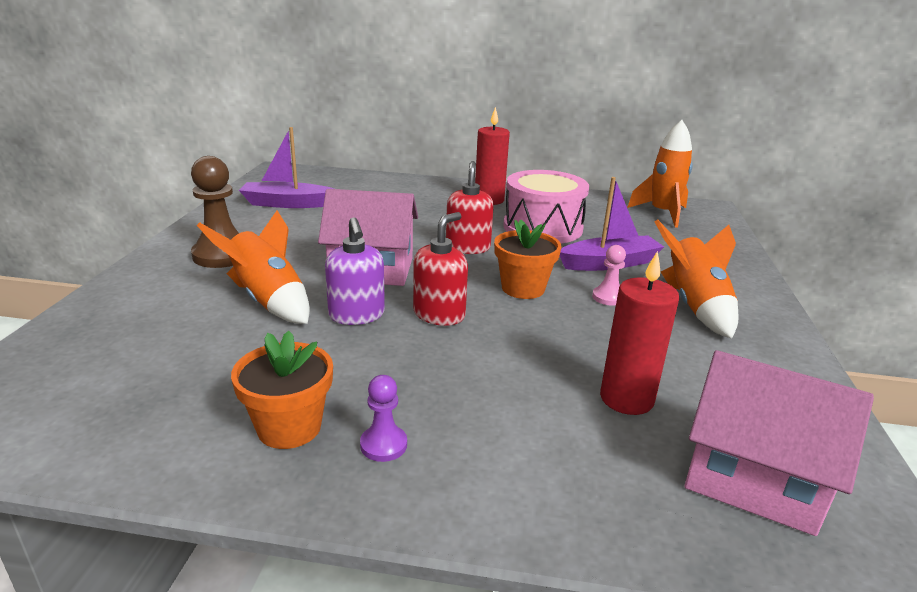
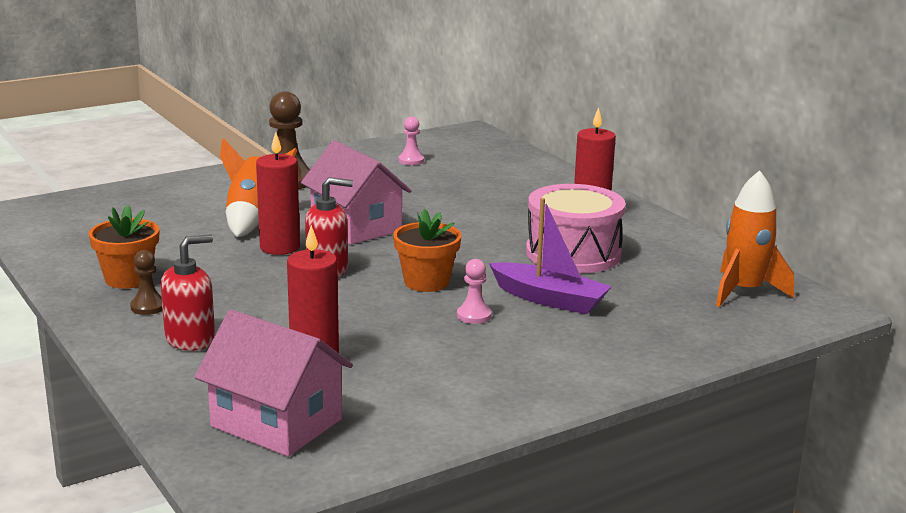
camera: 50 degrees right, 5 degrees down
purple boat [239,127,334,208] -> pink pawn [398,117,424,165]
purple soap dispenser [325,217,385,325] -> red candle [256,132,300,255]
purple pawn [360,375,407,462] -> brown pawn [130,250,163,315]
red soap dispenser [446,161,494,254] -> red soap dispenser moved to [161,235,215,351]
orange rocket [655,219,738,339] -> none
pink house [684,350,874,536] -> pink house turned 45 degrees counterclockwise [194,310,353,457]

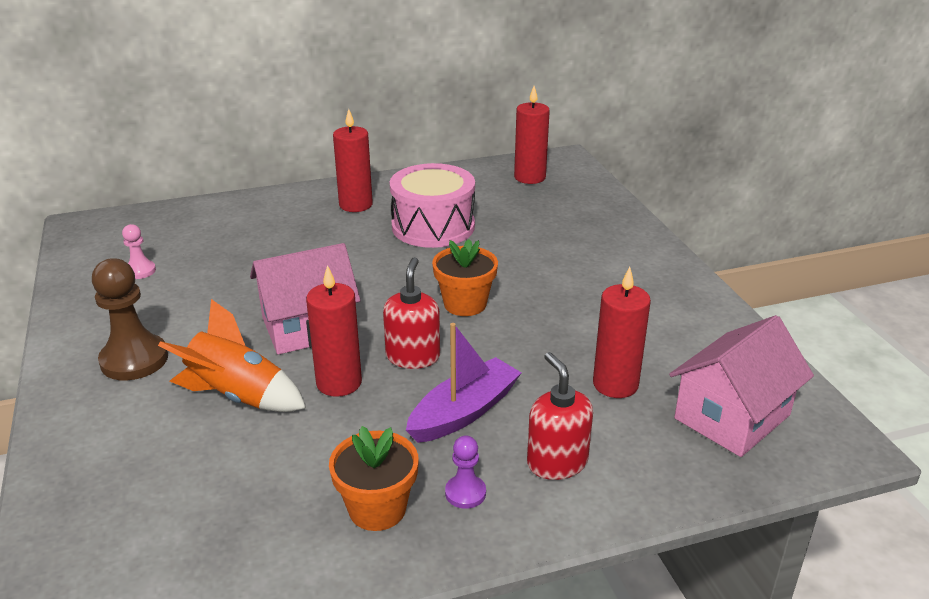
camera: 75 degrees left, 10 degrees up
brown pawn [130,250,163,315] -> purple pawn [445,436,486,509]
pink pawn [457,259,492,324] -> none
purple boat [489,198,612,314] -> purple boat moved to [406,323,522,443]
orange rocket [716,170,794,307] -> red candle [514,86,550,184]

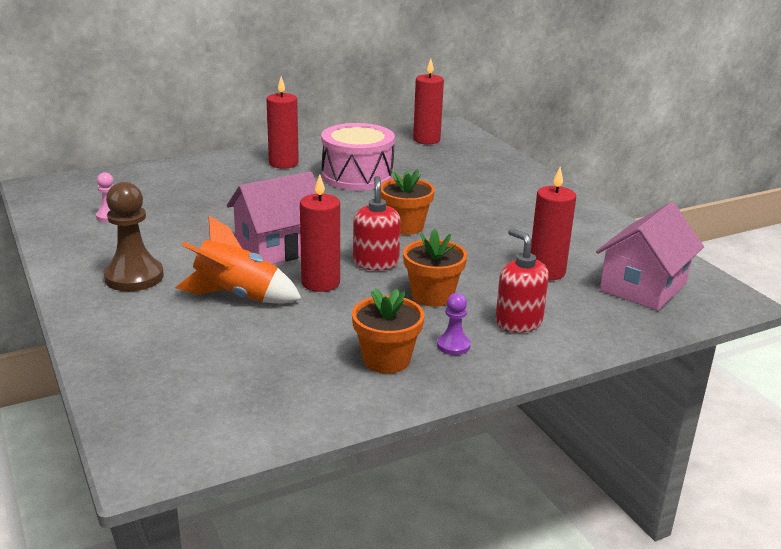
camera: 10 degrees left, 5 degrees down
purple boat [406,323,522,443] -> orange flower pot [403,229,467,307]

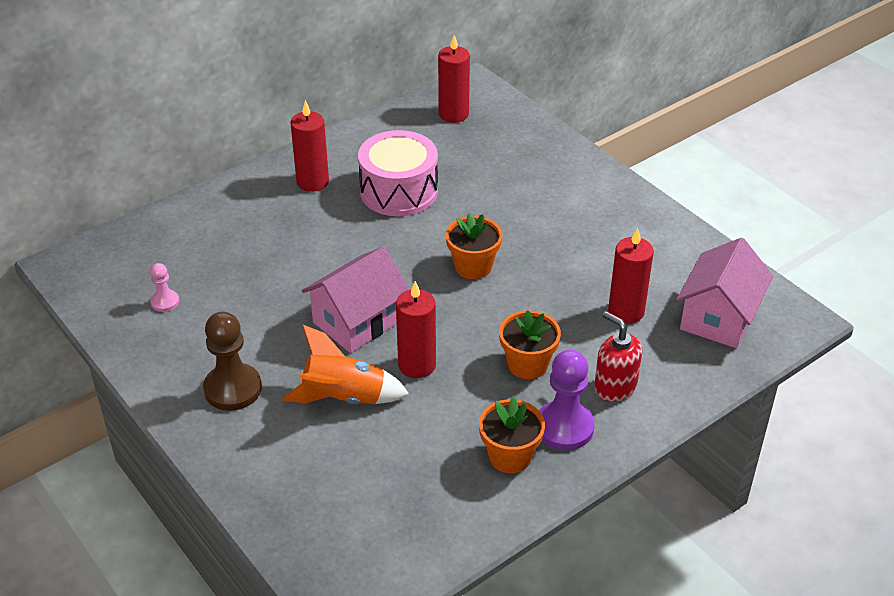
camera: 10 degrees left, 15 degrees up
red soap dispenser [353,176,401,270] -> none
purple pawn [437,293,471,355] -> purple pawn [539,349,594,450], size x1.91

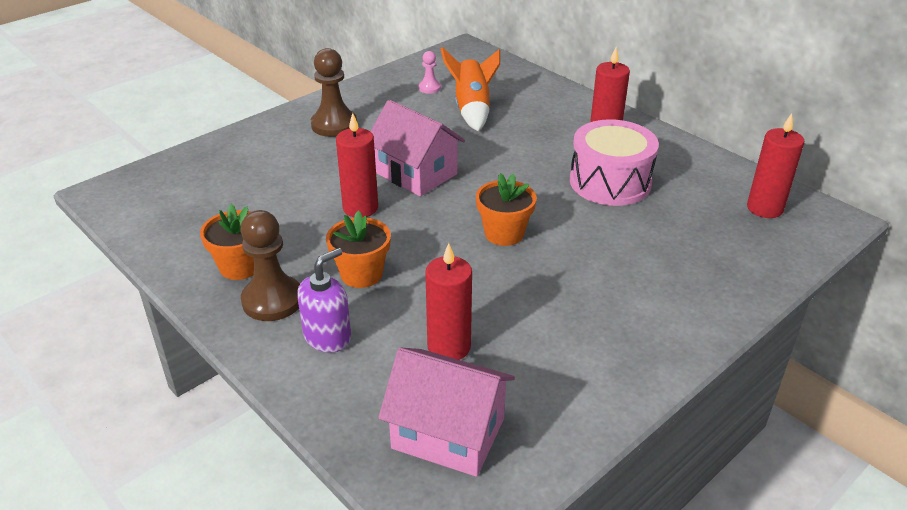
camera: 85 degrees right, 5 degrees down
orange rocket [282,325,409,404] -> orange rocket moved to [441,47,500,131]
purple pawn [539,349,594,450] -> brown pawn [240,210,300,321]
red soap dispenser [594,311,642,402] -> purple soap dispenser [297,248,351,353]

